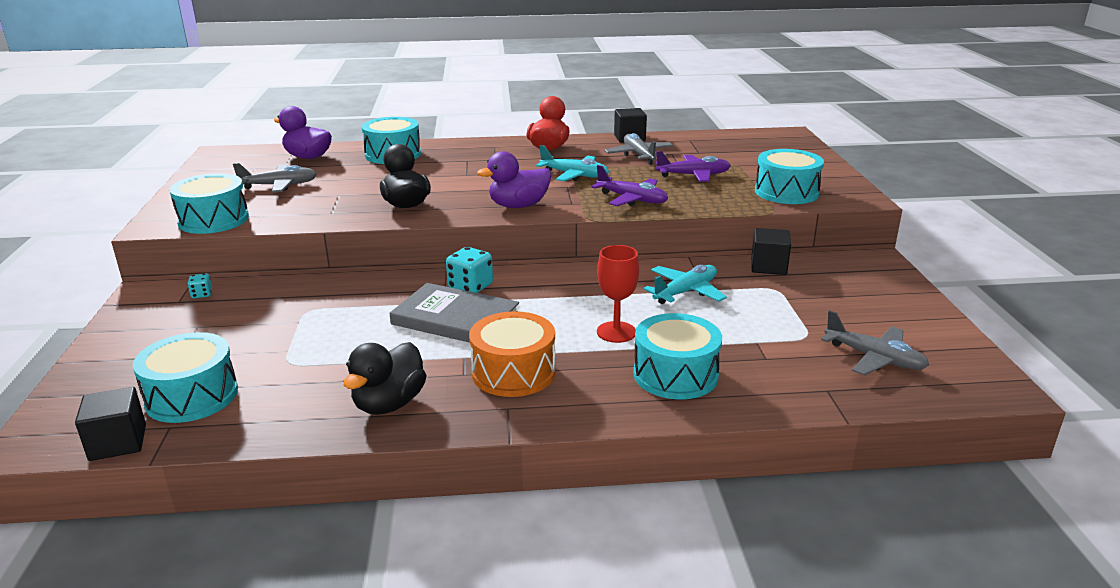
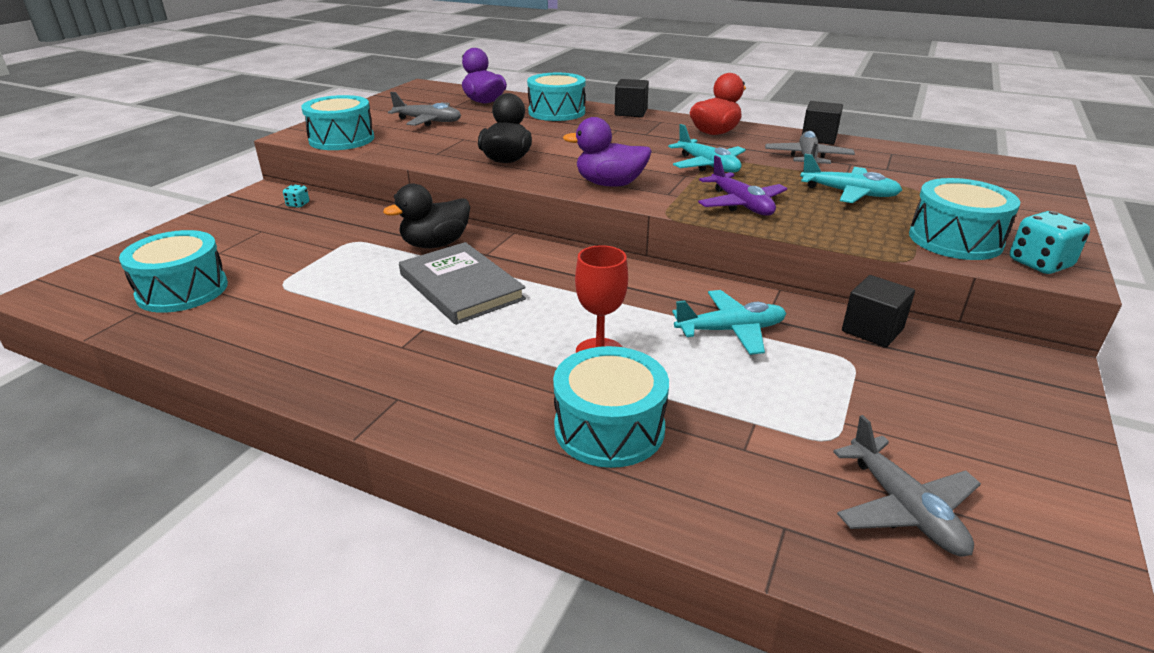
camera: 30 degrees right, 5 degrees up
black cube [75,387,146,461] -> black cube moved to [615,79,649,117]
black duck [343,342,427,415] -> black duck moved to [383,183,470,248]
turquoise dice [446,247,493,293] -> turquoise dice moved to [1010,211,1090,274]
orange drum [469,311,556,397] -> none
purple plane [655,151,731,182] -> turquoise plane [800,154,902,203]

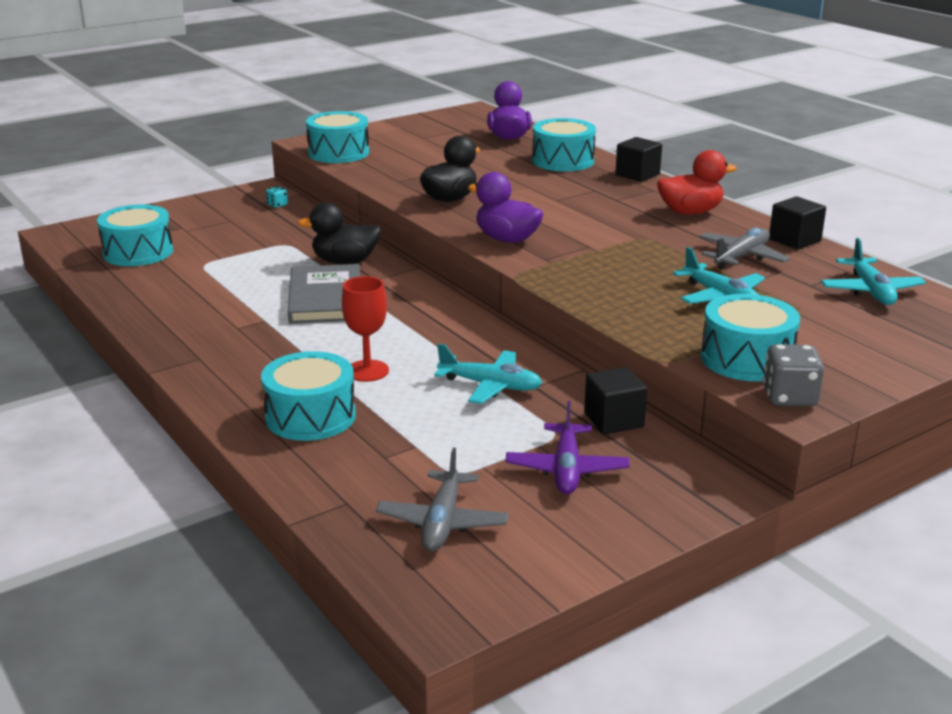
camera: 30 degrees right, 5 degrees down
grey plane [388,92,461,126] -> none
turquoise plane [668,124,746,173] -> turquoise plane moved to [821,238,926,305]
purple plane [698,155,787,216] -> purple plane moved to [505,401,630,494]
turquoise dice [1010,211,1090,274] -> grey dice [763,344,824,406]

